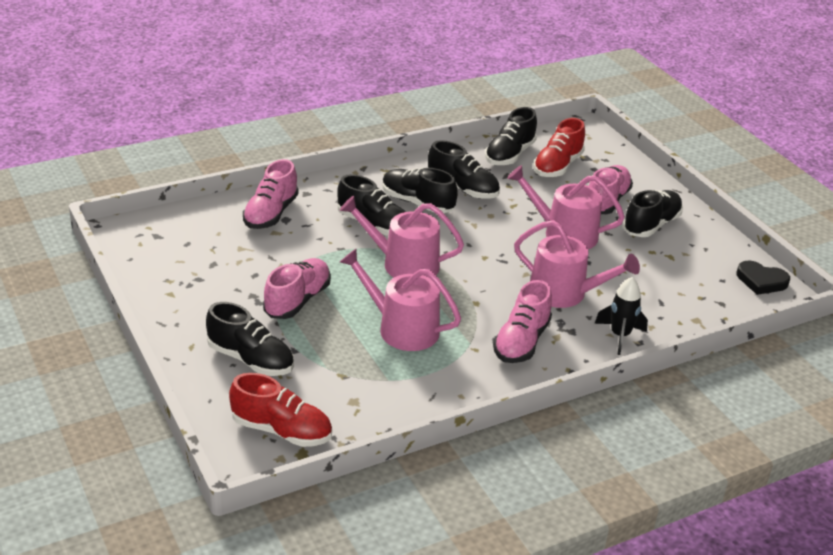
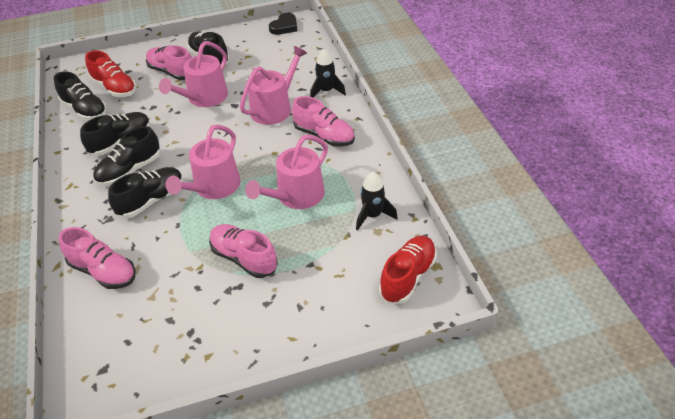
camera: 75 degrees left, 10 degrees up
black shoe [206,302,294,376] -> none
none -> black rocket [356,172,398,231]

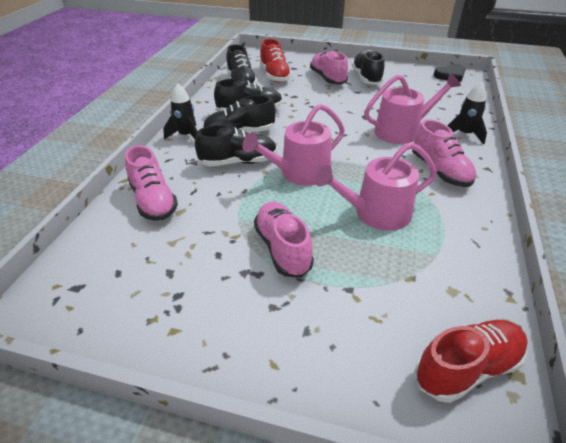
camera: 30 degrees right, 5 degrees down
pink watering can [159,41,228,107] -> none
black rocket [356,172,398,231] -> black rocket moved to [163,83,197,139]

